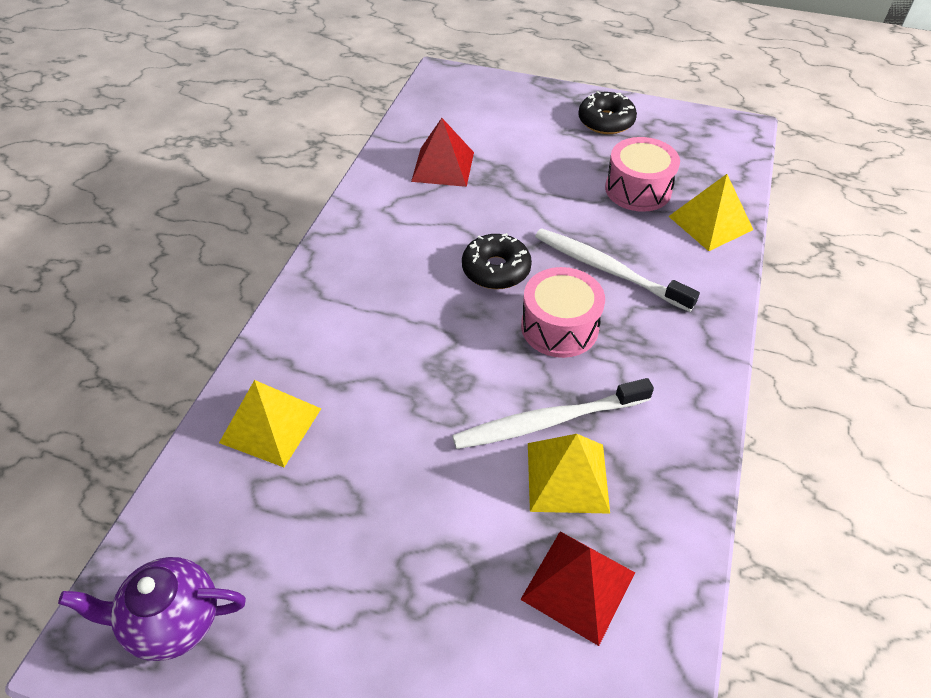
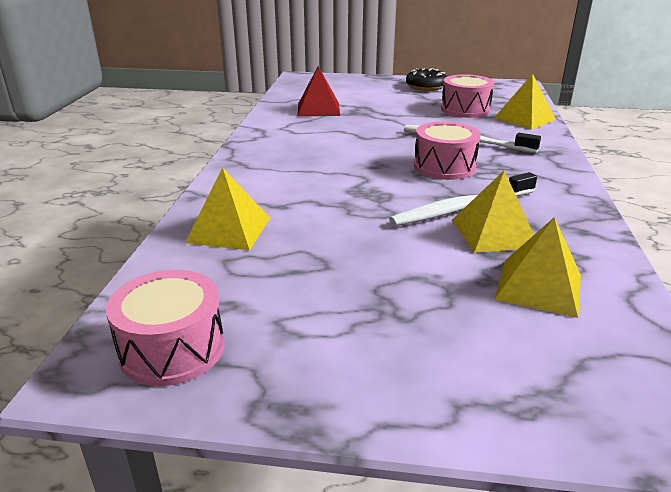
camera: 10 degrees left, 20 degrees down
purple teapot [58,557,246,661] -> pink drum [106,270,224,386]
black donut [462,233,532,289] -> none
red pyramid [520,531,635,646] -> yellow pyramid [494,217,581,318]

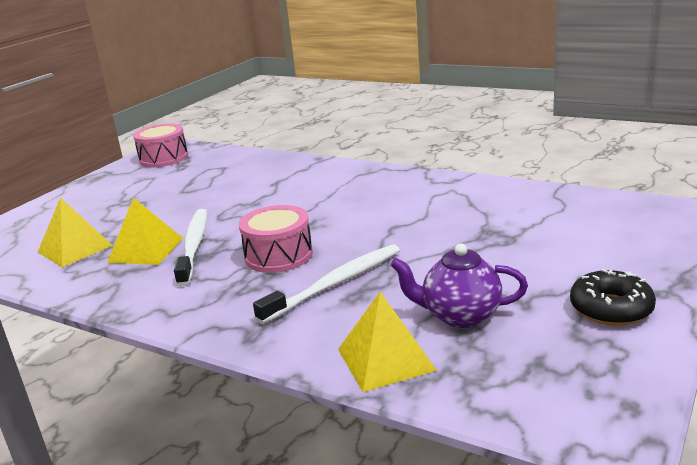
camera: 115 degrees right, 5 degrees down
yellow pyramid [185,167,270,250] -> none
red pyramid [298,66,340,116] -> none
pink drum [441,74,494,118] -> purple teapot [390,244,528,328]

